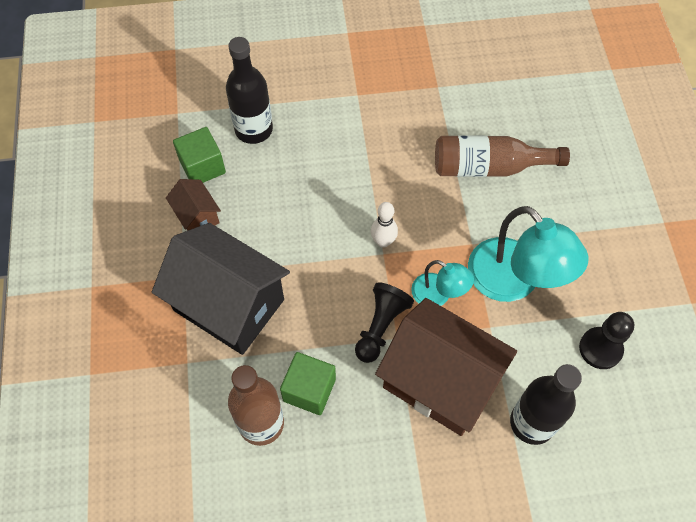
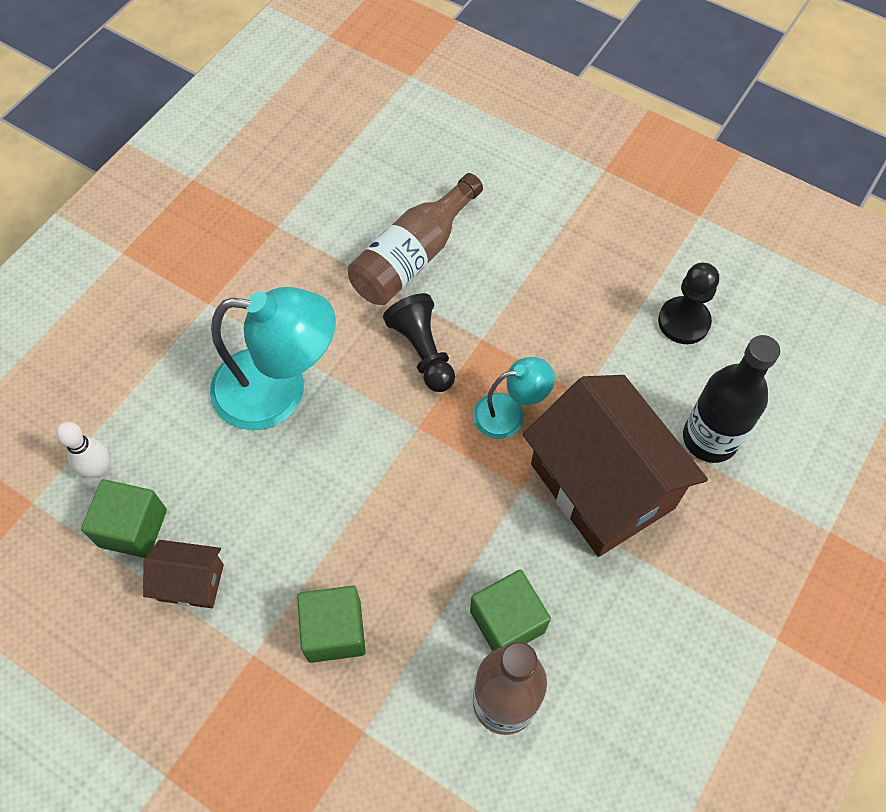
camera: 50 degrees left, 0 degrees up
black house [152,223,290,355] -> green cube [297,585,366,663]
black bottle [226,37,273,144] -> none
black pawn [355,282,414,363] -> black pawn moved to [383,293,455,392]
white bowling pin [371,202,398,248] -> white bowling pin moved to [56,422,110,478]
brown house [375,298,517,436] -> brown house turned 75 degrees clockwise [523,375,708,557]
turquoise lamp [468,206,588,302] -> turquoise lamp moved to [210,287,336,430]

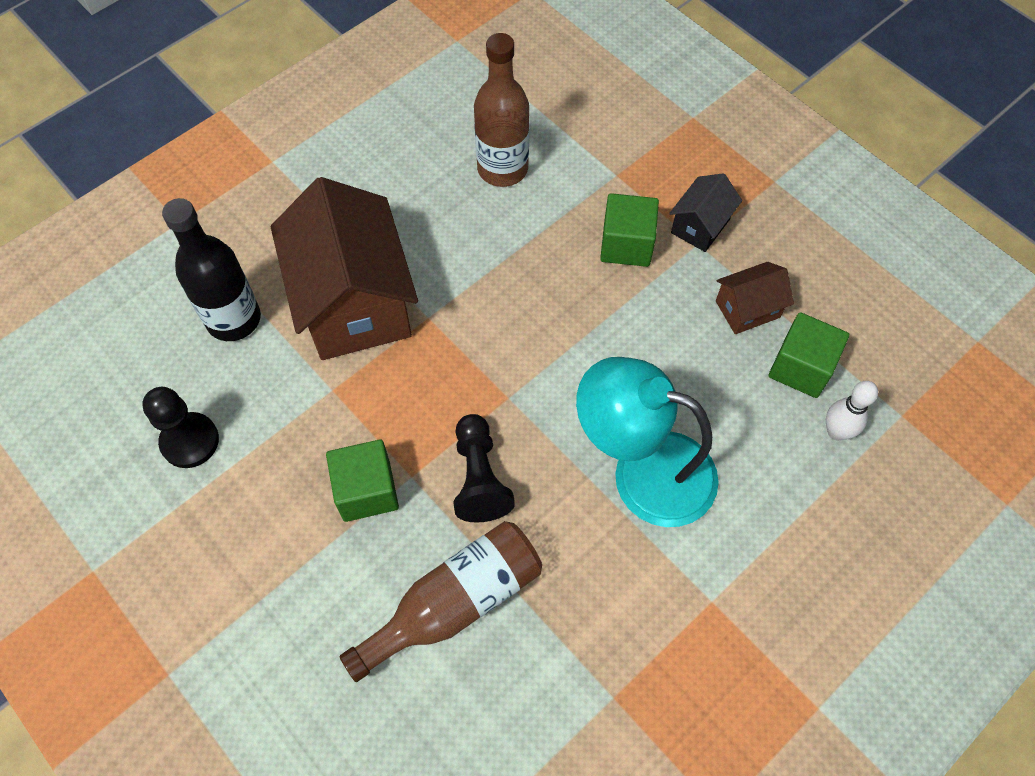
camera: 165 degrees left, 0 degrees up
brown house [143,540,224,608] -> brown house turned 45 degrees counterclockwise [716,262,794,334]
green cube [470,570,551,651] -> green cube moved to [326,439,399,522]
turquoise lamp [473,357,555,439] -> none
none -> black house [669,173,742,252]

